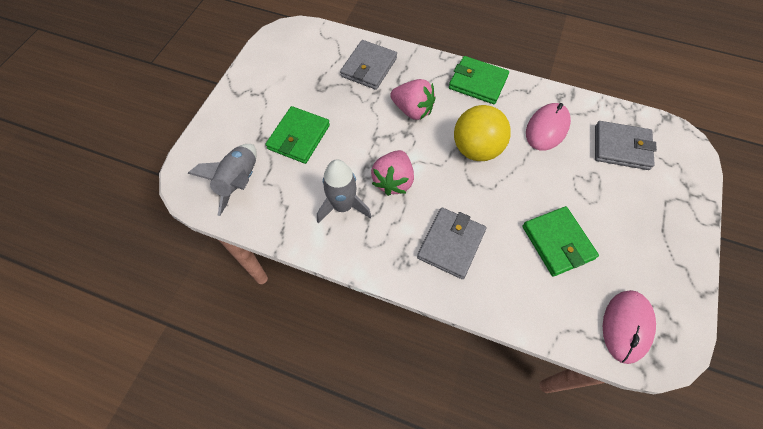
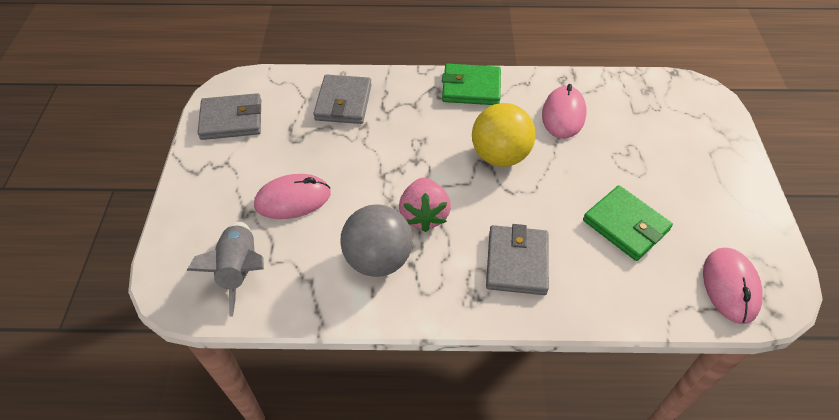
camera: 20 degrees left, 10 degrees down
green wallet [266,106,330,164] -> pink mouse [254,174,331,219]
grey rocket [317,159,372,223] -> grey ball [340,205,413,277]
pink strawberry [390,79,435,120] -> none
grey wallet [595,121,657,170] -> grey wallet moved to [198,93,261,140]

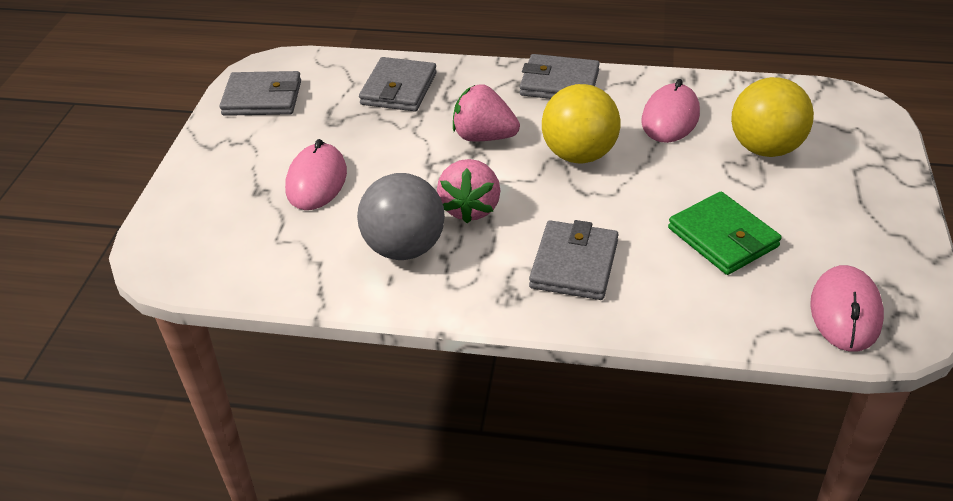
camera: 10 degrees right, 10 degrees down
grey rocket [186,222,264,317] -> none
pink mouse [254,174,331,219] -> pink mouse turned 75 degrees counterclockwise [285,139,347,210]
green wallet [442,64,501,105] -> grey wallet [520,54,600,99]
none -> pink strawberry [453,84,520,141]
none -> yellow ball [731,77,814,157]

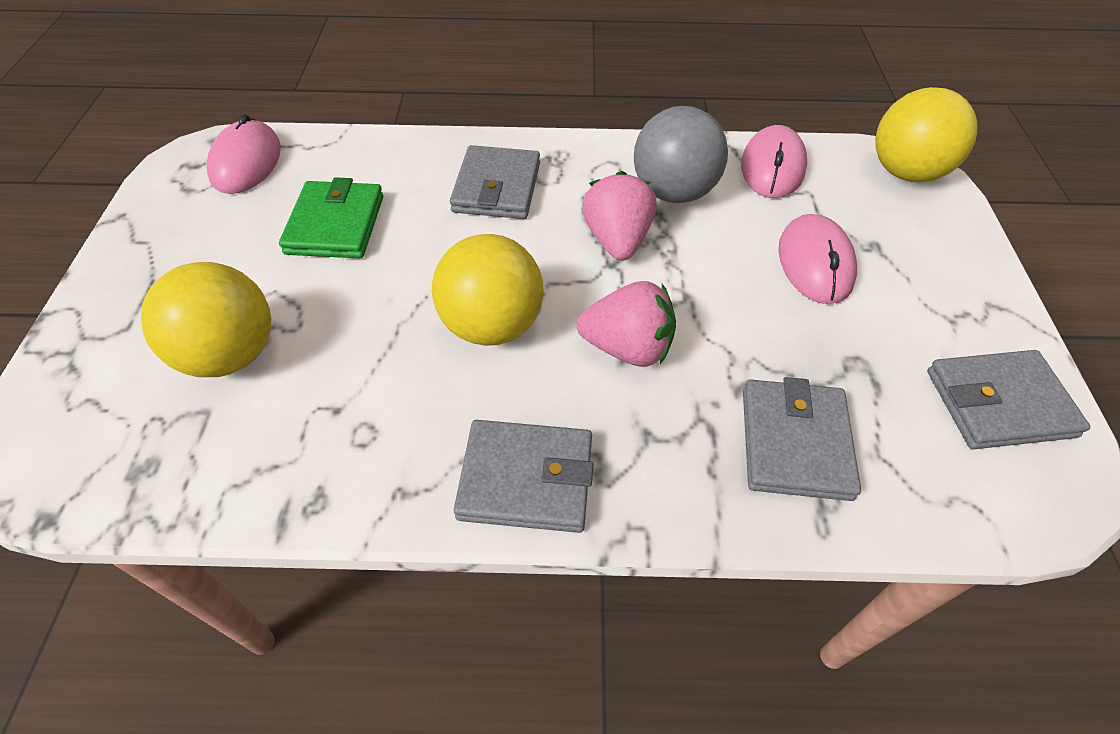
camera: 170 degrees right, 10 degrees up
pink mouse [642,79,700,143] -> pink mouse moved to [741,125,807,198]
green wallet [668,192,782,275] -> green wallet turned 45 degrees clockwise [279,177,383,258]
none -> yellow ball [875,87,977,182]

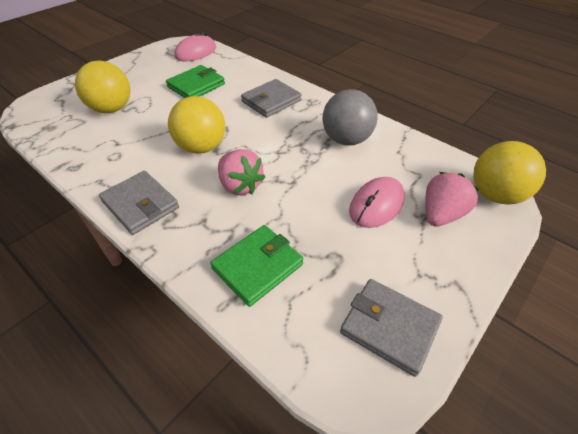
camera: 40 degrees right, 5 degrees down
pink strawberry [582,171,657,261] -> pink strawberry moved to [425,172,479,227]
pink mouse [741,125,807,198] -> none
grey wallet [743,377,861,501] -> green wallet [210,225,303,307]

